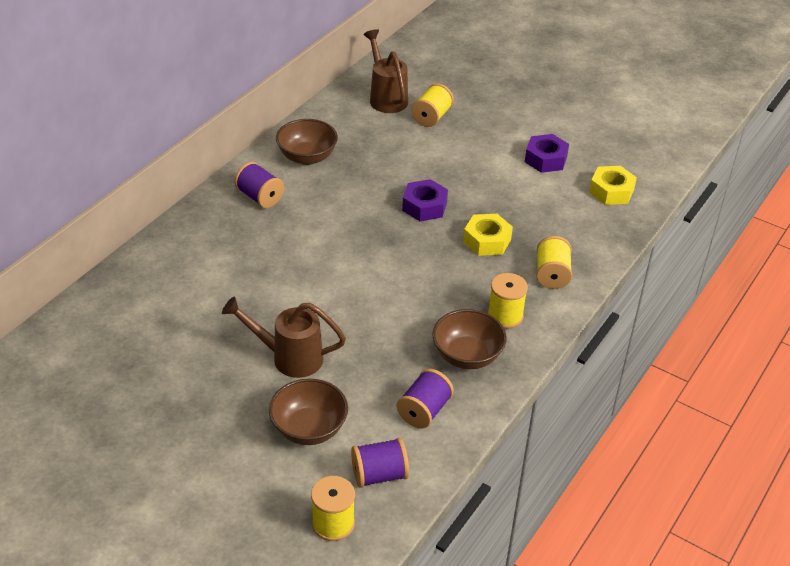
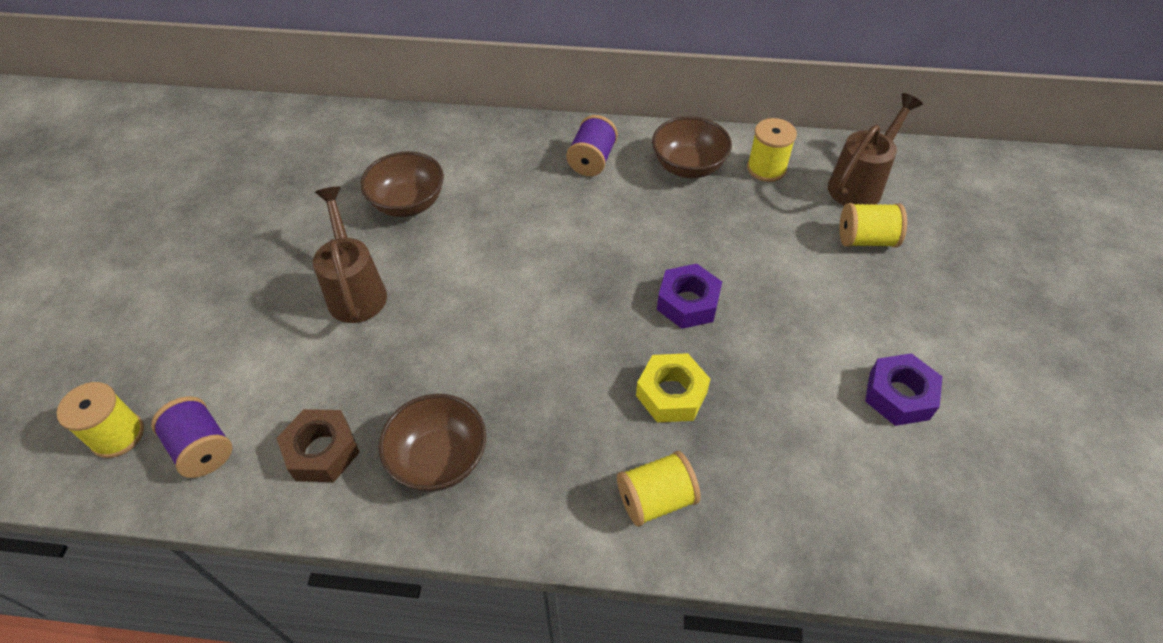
camera: 65 degrees right, 10 degrees up
brown bowl [269,379,348,445] -> brown bowl moved to [360,151,444,217]
purple spool [397,369,454,429] -> brown nut [277,409,360,482]
yellow spool [488,273,528,329] -> yellow spool moved to [747,118,797,182]
yellow nut [589,166,637,205] -> none

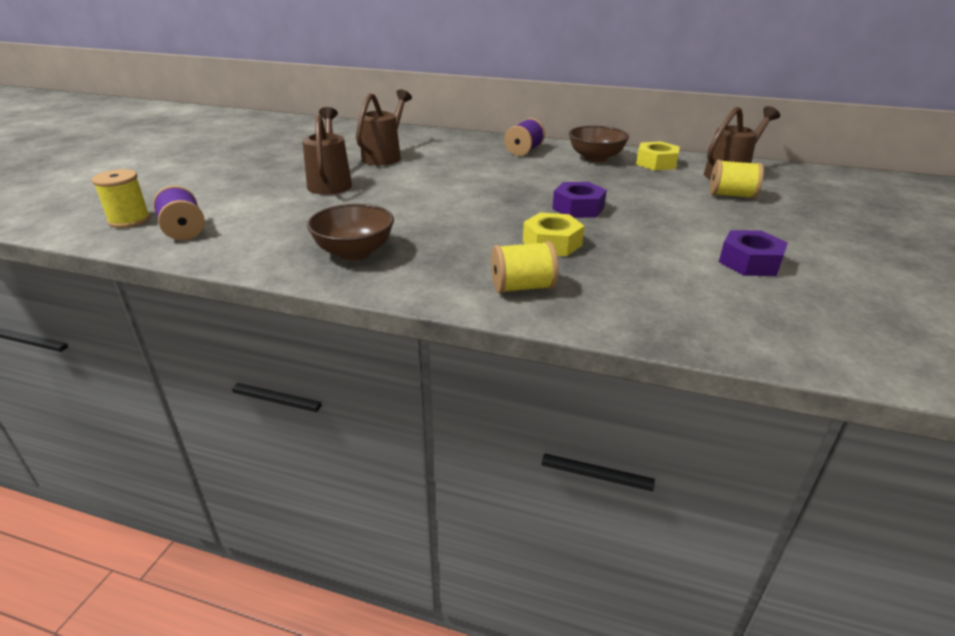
camera: 10 degrees right, 20 degrees down
brown nut [277,409,360,482] -> none
brown bowl [360,151,444,217] -> brown watering can [356,89,412,165]
yellow spool [747,118,797,182] -> yellow nut [636,141,680,170]

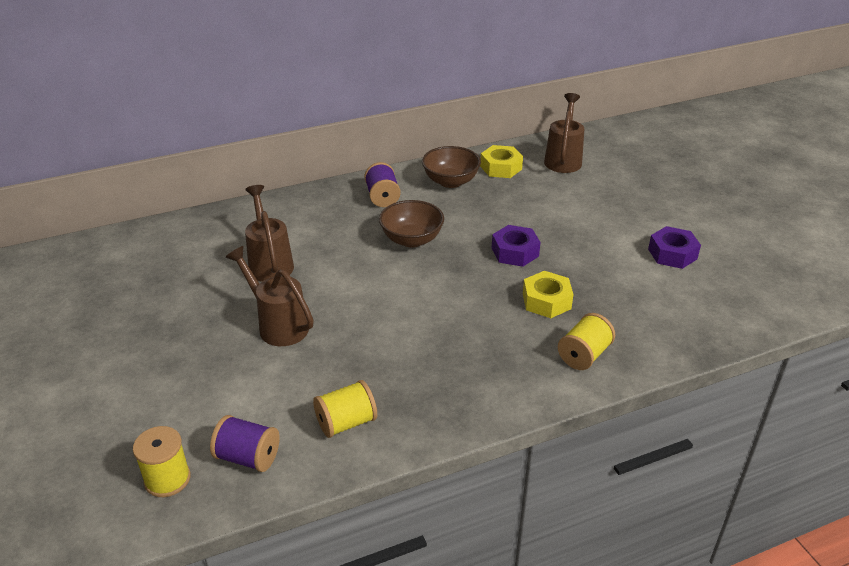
camera: 40 degrees left, 5 degrees up
brown bowl [307,204,394,260] -> brown bowl moved to [379,200,444,247]
yellow spool [710,160,764,199] -> yellow spool moved to [313,380,377,438]

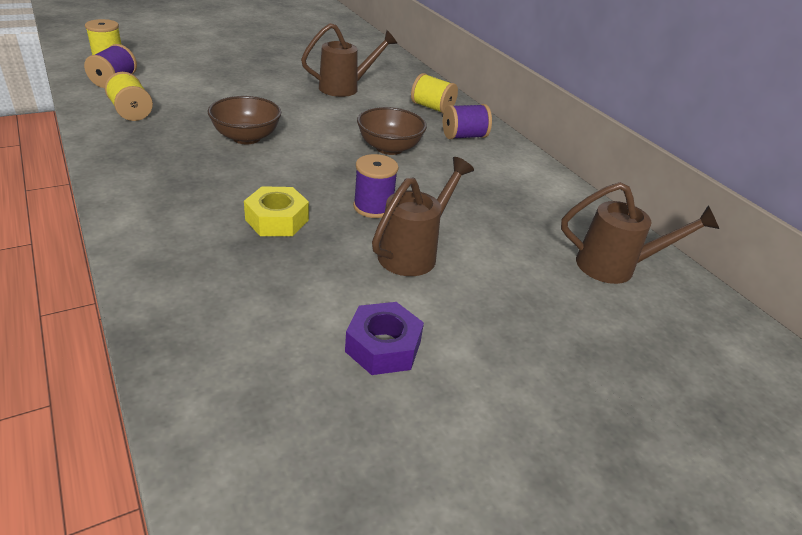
camera: 80 degrees right, 0 degrees up
brown watering can [226,246,314,346] -> brown watering can moved to [372,157,474,276]
brown bowl [422,146,481,188] -> brown bowl moved to [208,96,281,144]
yellow nut [480,145,523,178] -> none
purple nut [492,225,541,267] -> purple spool [353,154,399,218]
yellow spool [558,313,615,370] -> yellow spool moved to [411,73,458,113]

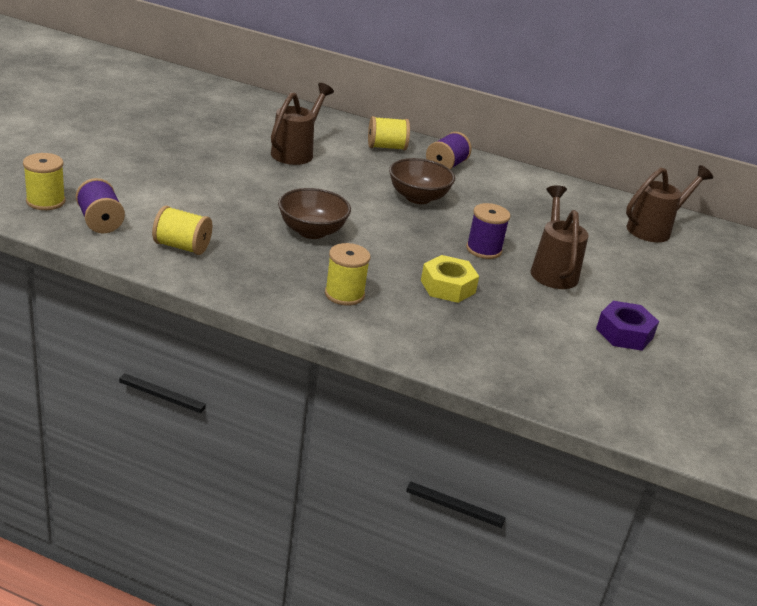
camera: 40 degrees left, 5 degrees down
none -> yellow spool [325,243,370,306]

